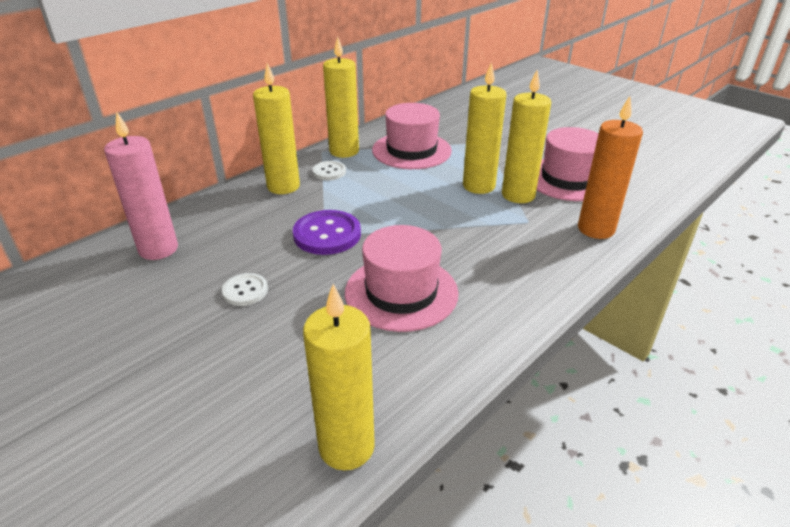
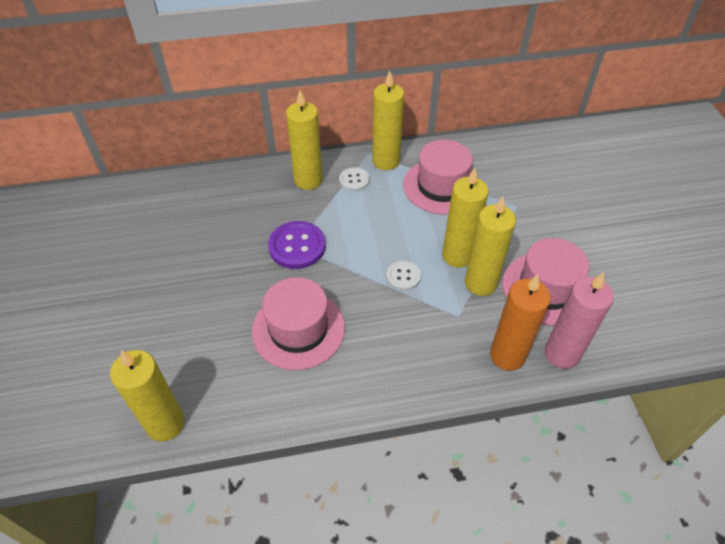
camera: 35 degrees right, 15 degrees up
pink candle [104,111,178,260] -> pink candle moved to [545,272,614,369]
white button [222,273,268,306] -> white button moved to [387,261,421,291]

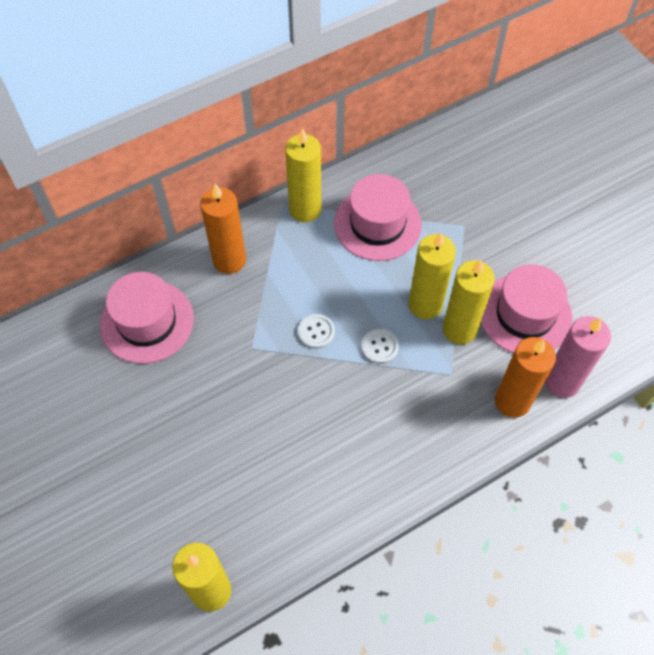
camera: 20 degrees left, 10 degrees up
pink hat [252,277,345,370] -> pink hat moved to [100,272,194,364]
purple button [268,221,326,269] -> none
yellow candle [286,90,323,190] -> orange candle [200,184,246,274]
white button [339,167,370,191] -> white button moved to [298,314,335,349]

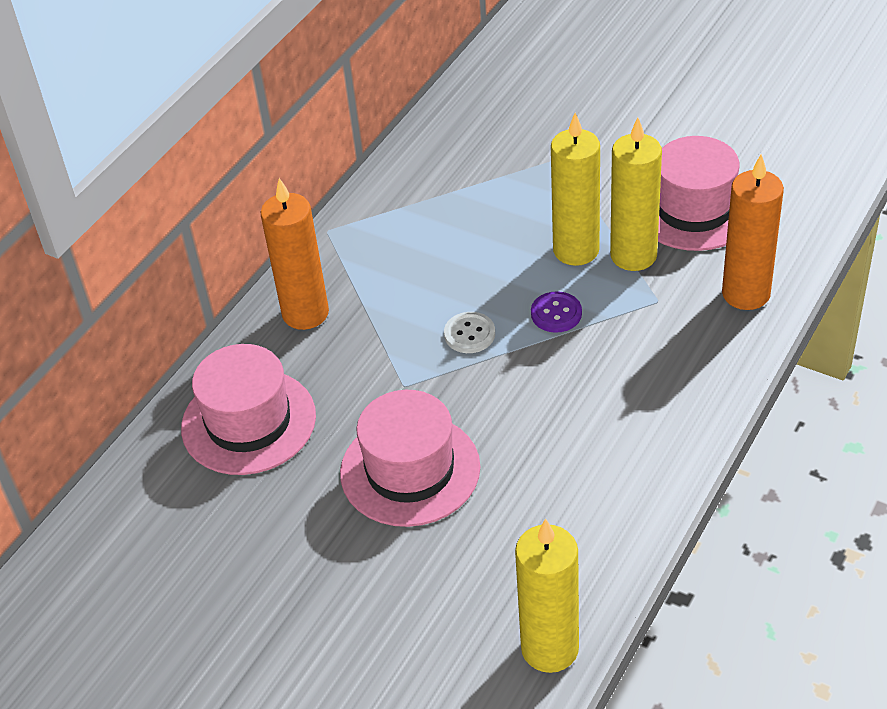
camera: 25 degrees left, 15 degrees down
yellow candle [285,128,321,222] -> none
pink hat [334,174,422,261] -> pink hat moved to [340,390,480,527]
white button [361,329,399,364] -> purple button [531,291,582,333]
pink candle [545,316,611,398] -> none

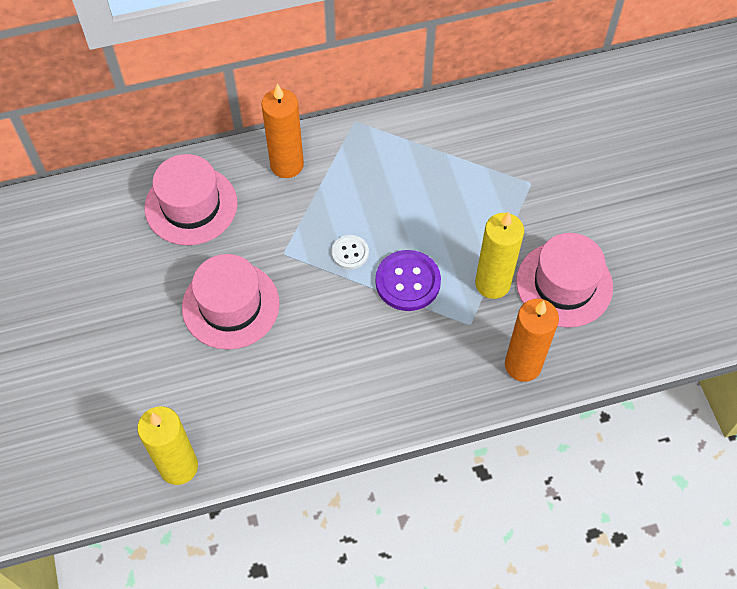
camera: 40 degrees right, 15 degrees up
purple button [531,291,582,333] -> purple button [376,250,441,311], size x1.72
yellow candle [551,113,600,266] -> none

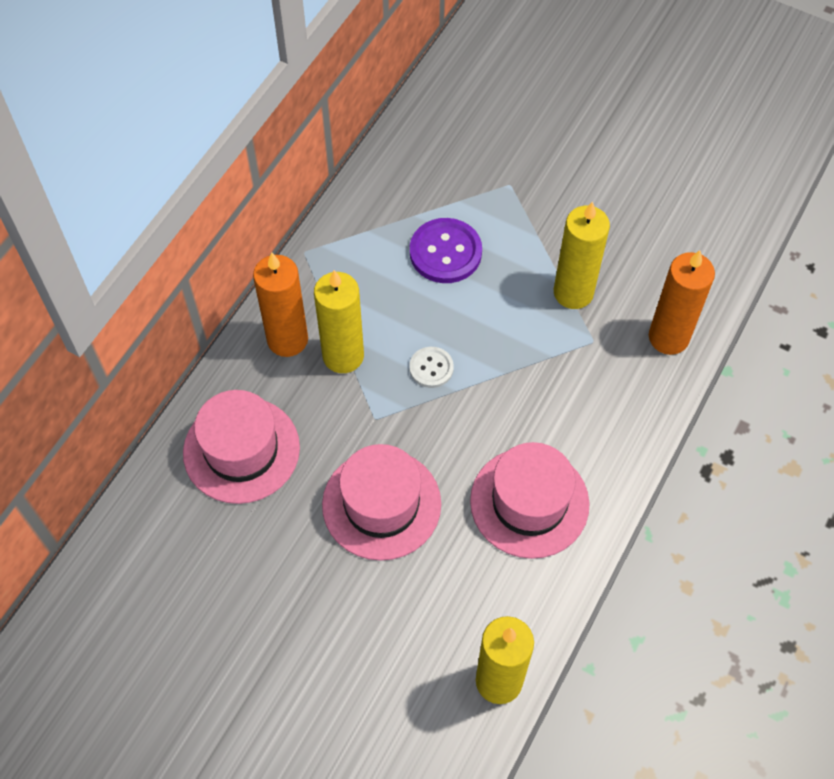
camera: 45 degrees left, 0 degrees up
purple button [376,250,441,311] -> purple button moved to [410,218,482,283]
pink hat [516,233,613,327] -> pink hat moved to [470,442,589,559]
none -> yellow candle [314,270,364,373]

